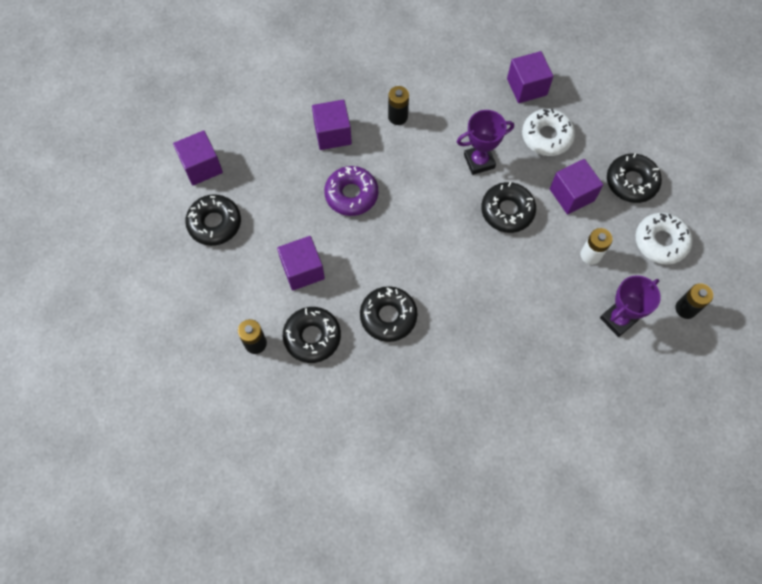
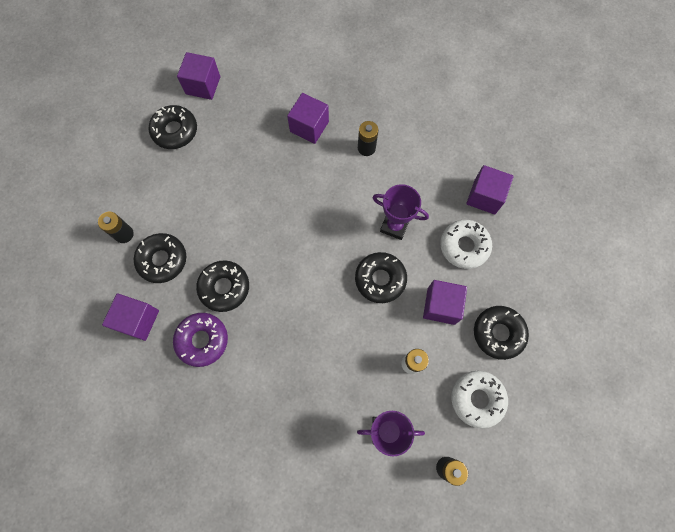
camera: 40 degrees right, 5 degrees up
purple cube [277,236,325,291] -> purple cube moved to [102,293,159,341]
purple donut [324,166,378,216] -> purple donut moved to [173,313,228,367]

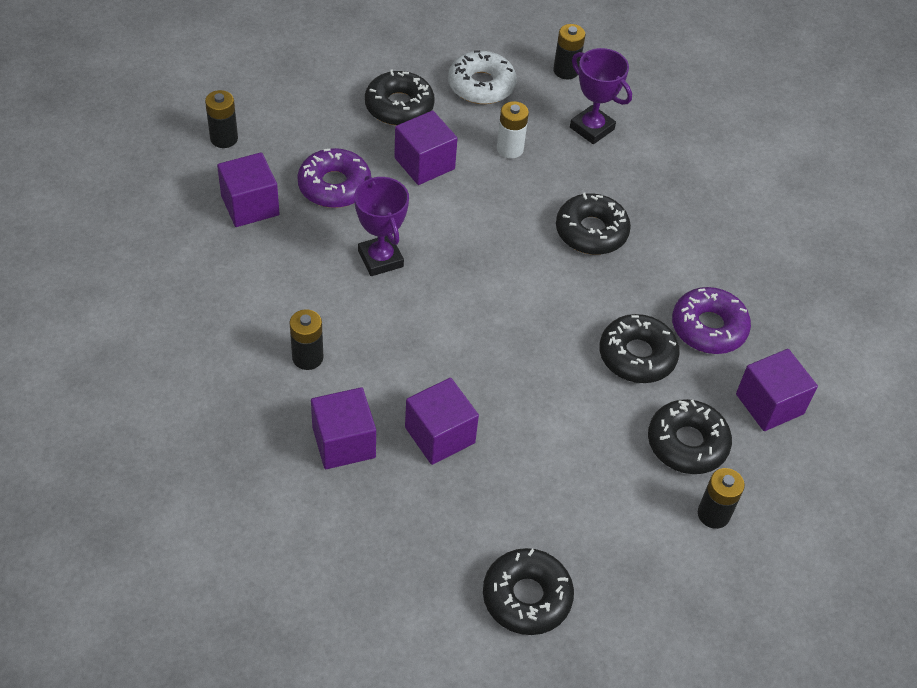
camera: 140 degrees left, 20 degrees down
purple cube [177,52,220,100] -> purple cube moved to [405,378,479,465]
black donut [355,252,407,303] -> black donut moved to [556,193,631,255]
white donut [440,220,492,269] -> purple donut [297,148,371,208]
none -> black battery [205,90,238,148]

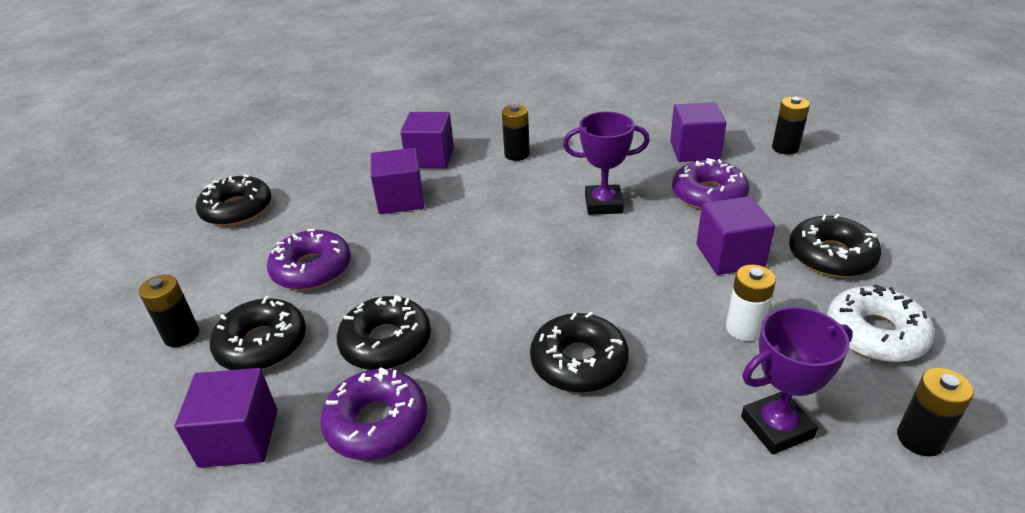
camera: 120 degrees right, 15 degrees down
none -> purple donut [267,229,351,290]

